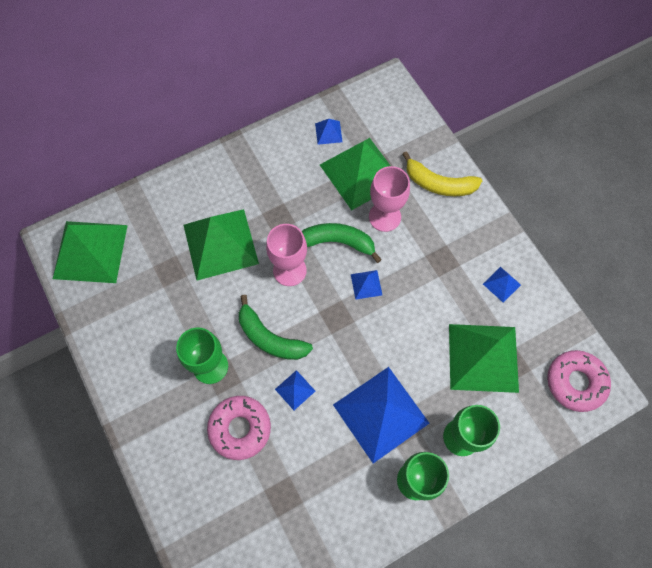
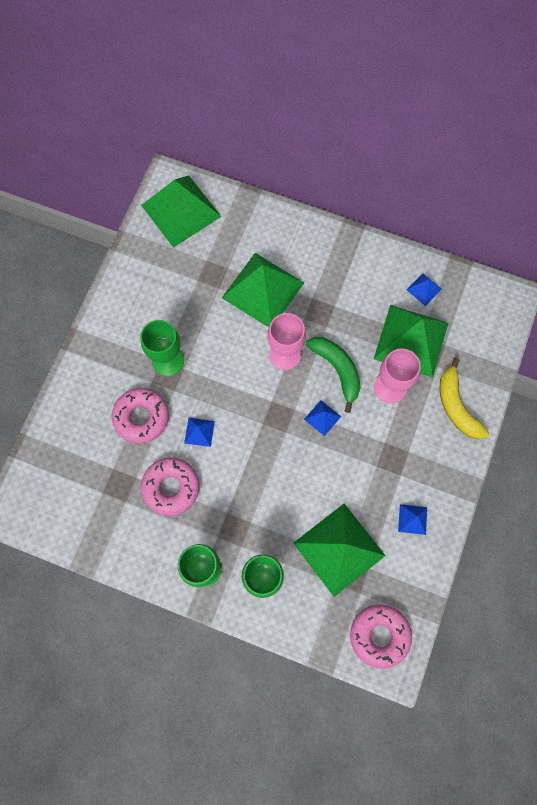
camera: 50 degrees right, 5 degrees up
green banana [239,295,313,360] -> none
blue pyramid [333,367,430,463] -> none
none -> pink donut [141,458,199,516]

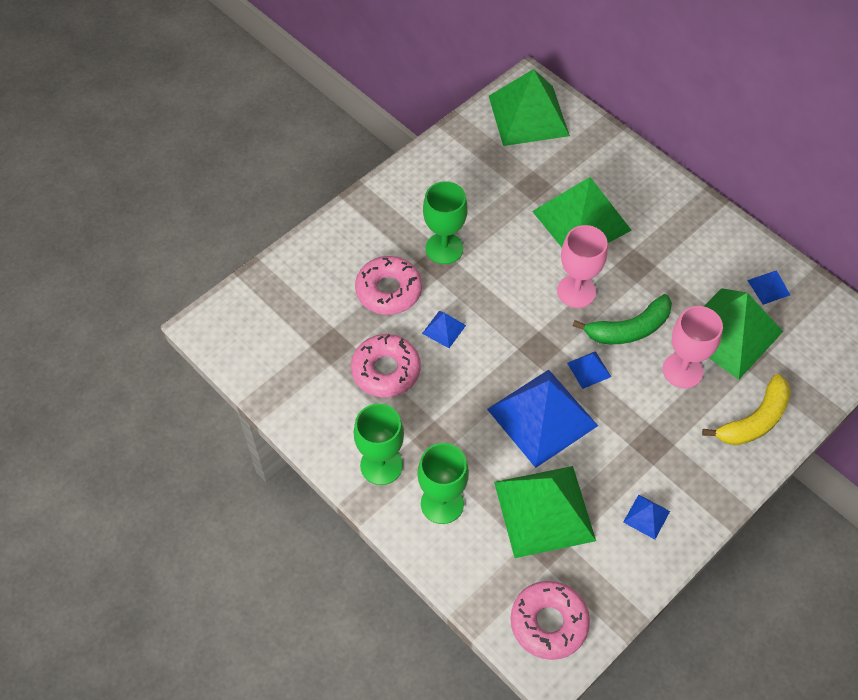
camera: 25 degrees right, 15 degrees down
green banana [306,337,361,413] -> green banana turned 75 degrees clockwise [573,294,672,344]
yellow banana [439,358,489,439] -> yellow banana turned 135 degrees counterclockwise [702,374,791,445]
none -> blue pyramid [487,370,598,468]

